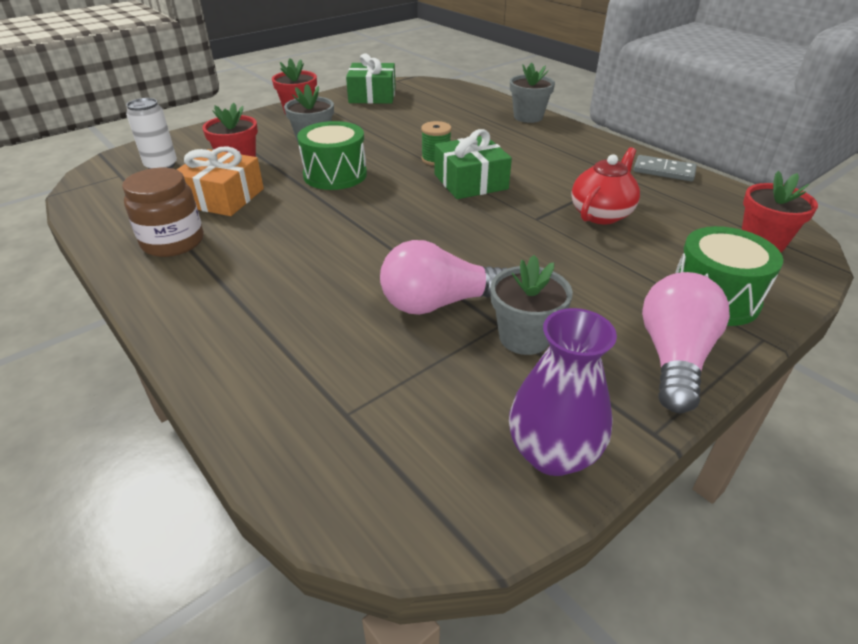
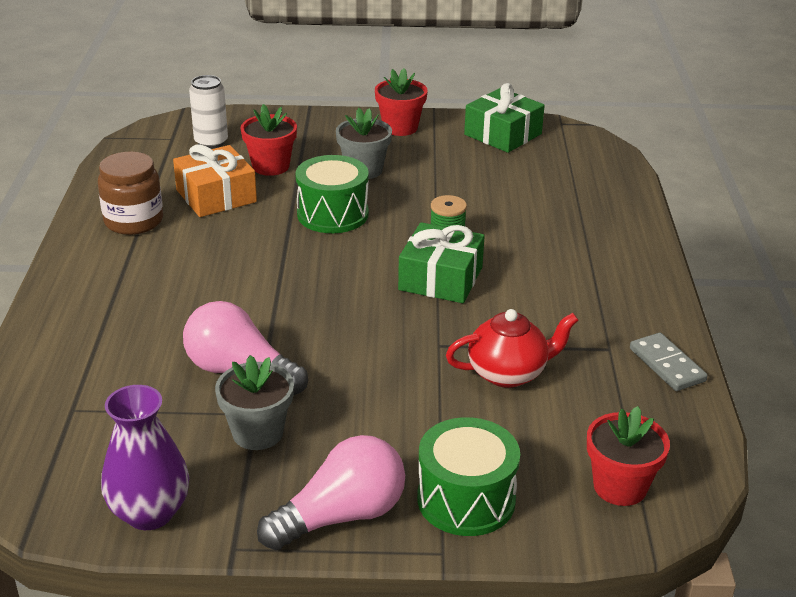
camera: 40 degrees right, 5 degrees down
grey flower pot [510,62,555,123] -> none

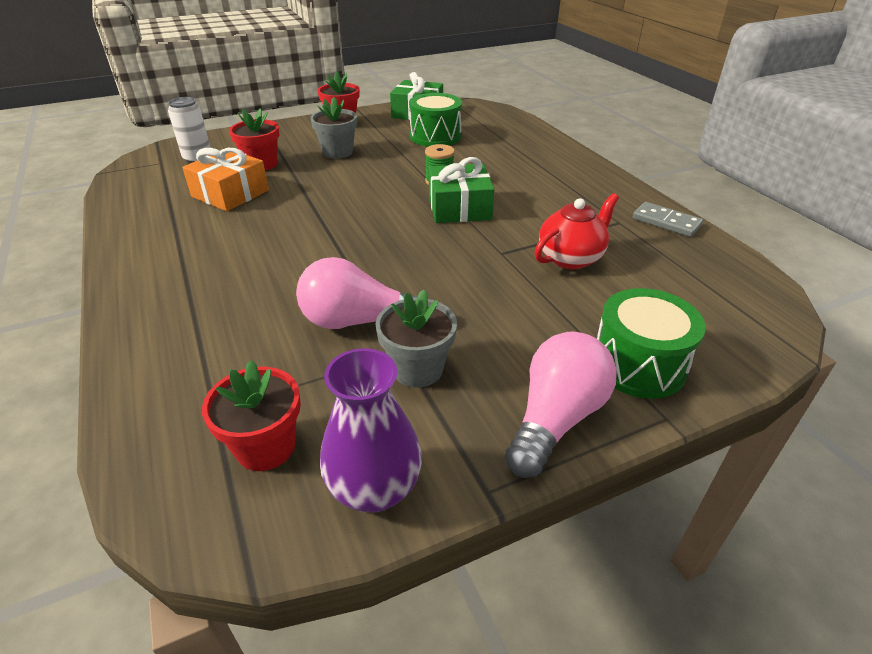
camera: 25 degrees left, 5 degrees up
brown jar [98,152,163,235] -> none
green drum [295,155,369,233] -> green drum moved to [409,93,462,147]
red flower pot [587,406,670,506] -> red flower pot moved to [202,360,301,471]

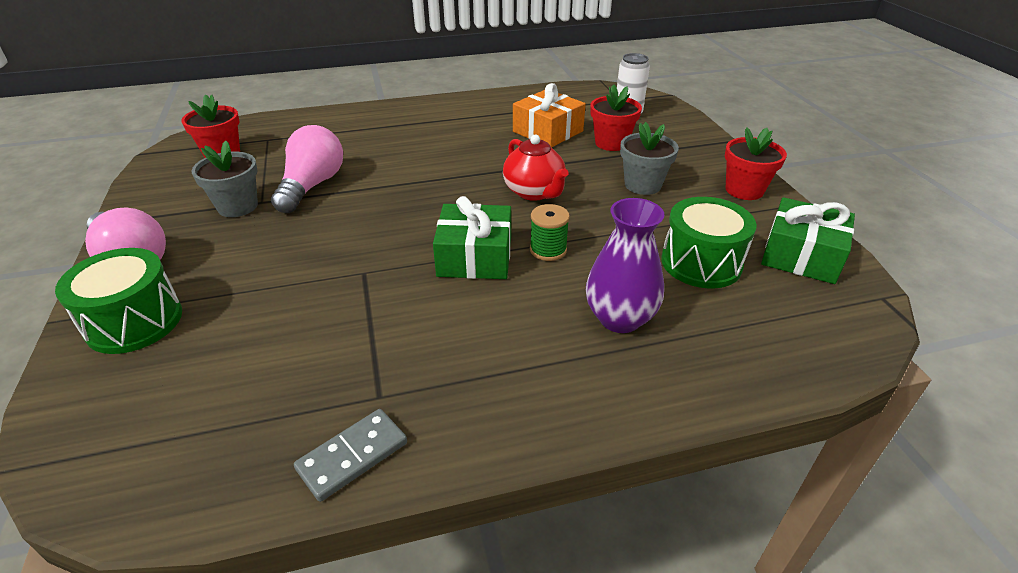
camera: 100 degrees right, 0 degrees up
purple vase [320,348,422,513] -> purple vase moved to [586,198,664,333]
red teapot [534,193,619,269] -> red teapot moved to [503,135,568,201]

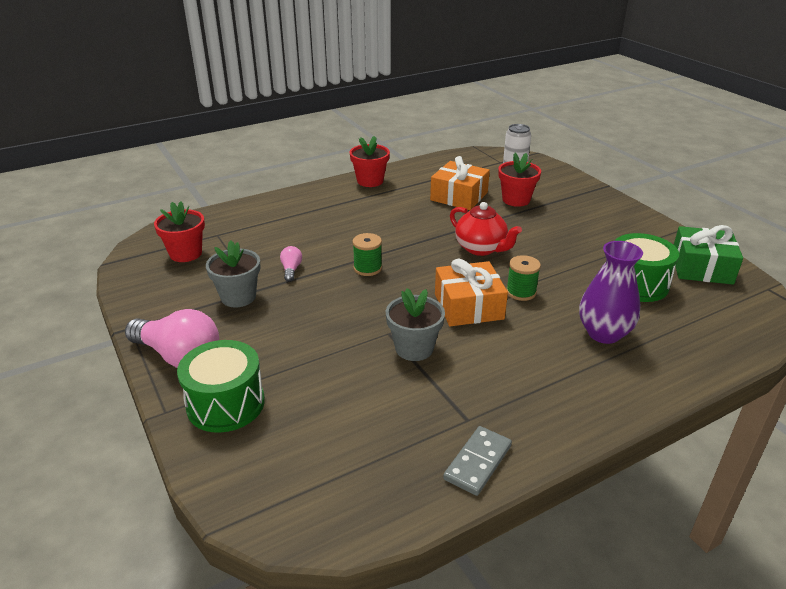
camera: 15 degrees left, 5 degrees down
pink light bulb [271,125,343,213] -> pink light bulb [280,246,302,282], size x0.45
green gift [433,196,511,279] -> orange gift [435,259,508,326]
grey flower pot [620,122,679,195] -> grey flower pot moved to [386,288,445,361]
red flower pot [725,127,787,200] -> red flower pot moved to [350,136,390,187]
none -> green spool [352,233,382,276]

